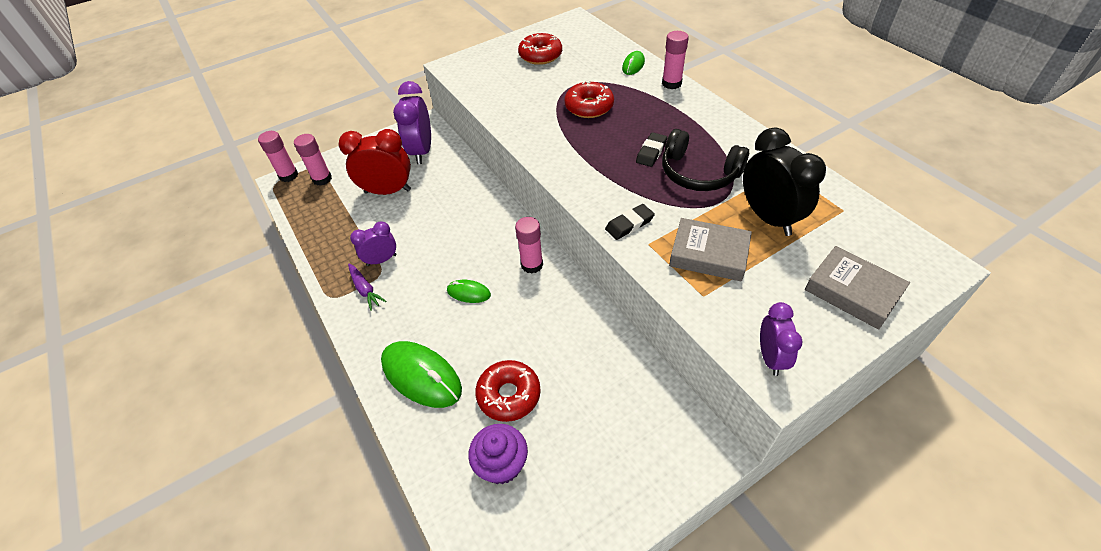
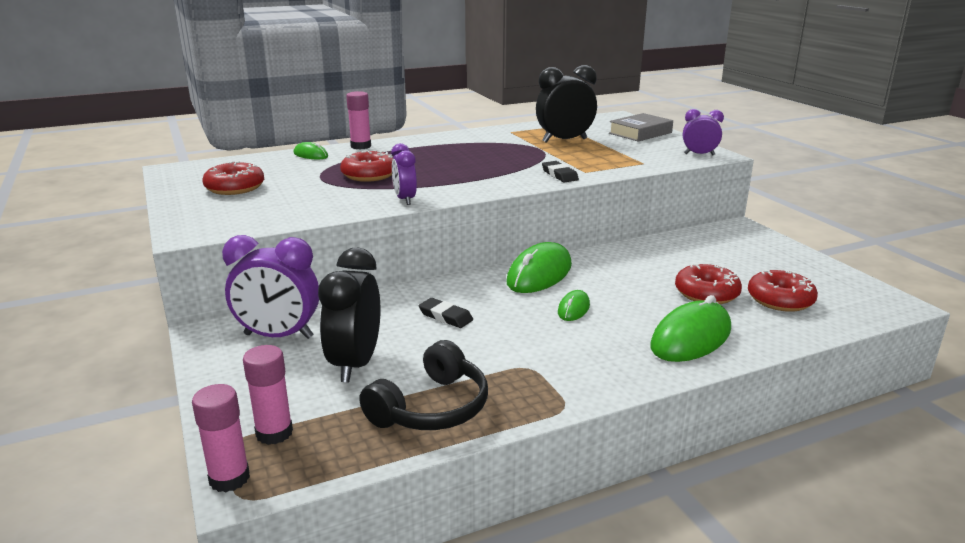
camera: 85 degrees left, 25 degrees down
red clock [338,129,411,195] -> black clock [318,248,381,383]
purple carrot [348,264,386,311] -> none
purple clock [350,221,397,266] -> purple clock moved to [391,143,417,205]
purple cupcake [468,424,528,484] -> red donut [748,269,818,312]
pink glue stick [515,217,543,274] -> green mouse [506,242,572,293]
black eraser [636,132,667,167] -> black eraser moved to [418,298,473,328]
black headphones [662,129,749,191] -> black headphones moved to [359,340,488,430]
grey book [669,218,752,281] -> none

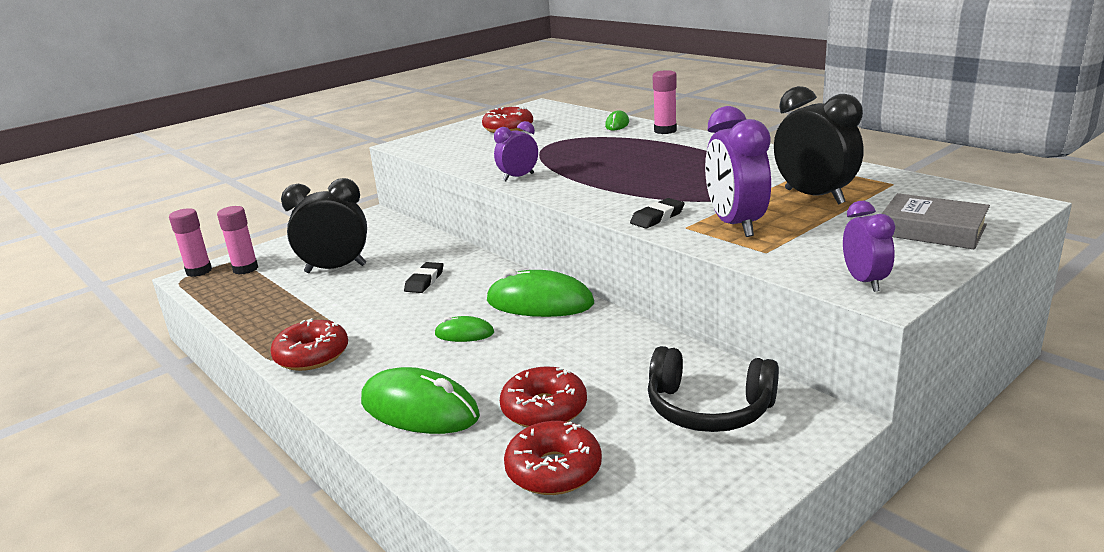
camera: 75 degrees right, 0 degrees up
purple clock [222,235,319,339] -> purple clock moved to [705,106,771,237]
red donut [340,150,393,182] -> red donut moved to [270,318,348,371]
black headphones [359,340,488,430] -> black headphones moved to [648,346,779,432]

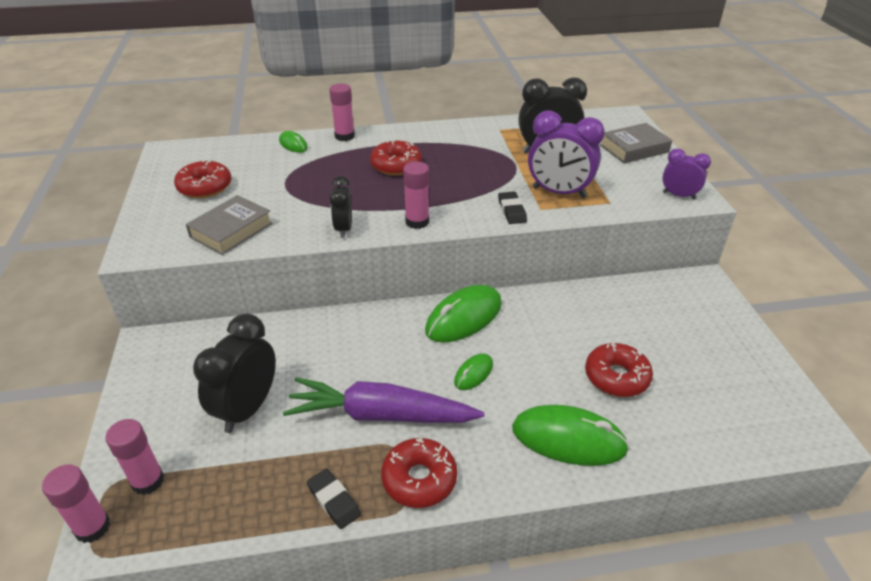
camera: 60 degrees left, 15 degrees up
green mouse [361,367,480,434] -> green mouse turned 45 degrees clockwise [512,405,629,466]
black eraser [404,262,443,293] -> black eraser moved to [307,468,361,529]
purple clock [494,121,538,181] -> black clock [330,176,352,238]
red donut [504,421,602,495] -> red donut moved to [370,139,422,176]
black headphones [648,346,779,432] -> none
none -> grey book [186,195,273,255]
none -> purple carrot [283,378,485,423]
none -> pink glue stick [403,162,429,229]

